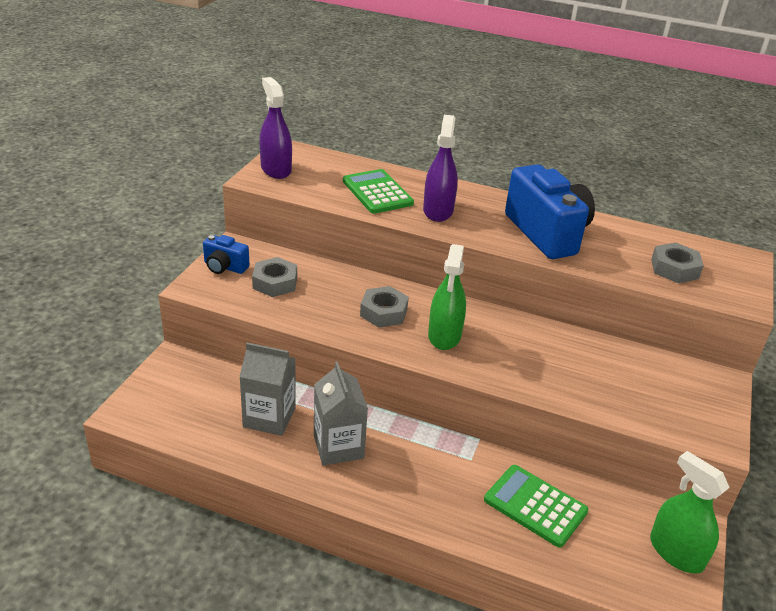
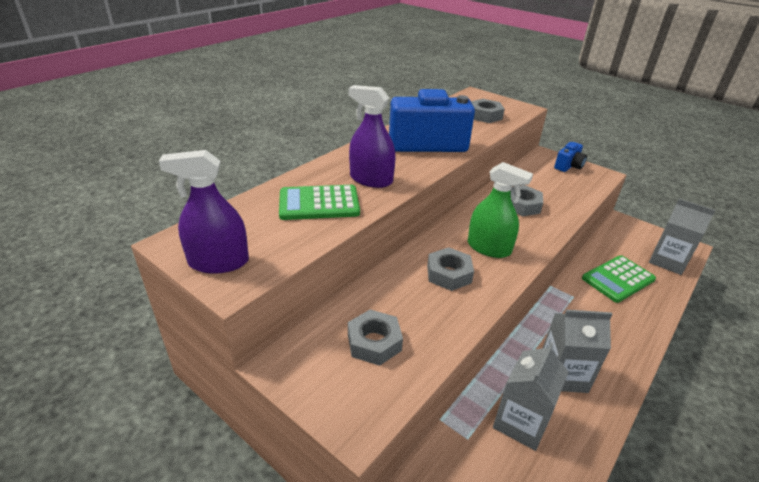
camera: 70 degrees left, 0 degrees up
blue camera [203,235,249,274] -> blue camera moved to [554,142,587,172]
green spray bottle [650,451,730,574] -> none
none -> grey nut [510,185,543,216]
none -> grey carton [649,199,716,275]

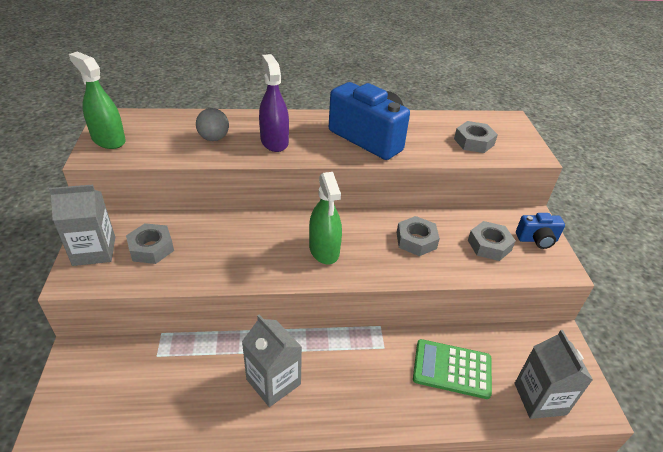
camera: 45 degrees right, 5 degrees up
purple spray bottle [159,150,249,274] -> green spray bottle [69,51,125,149]
green calculator [279,185,360,220] -> grey ball [196,108,229,141]
grey nut [427,247,474,291] -> grey nut moved to [468,221,516,261]
grey carton [493,342,569,451] -> grey carton moved to [49,185,115,266]

